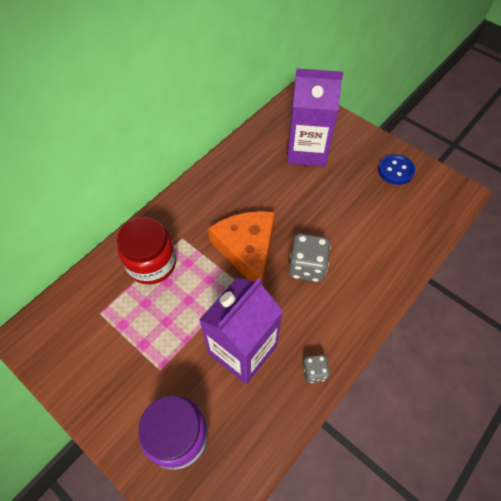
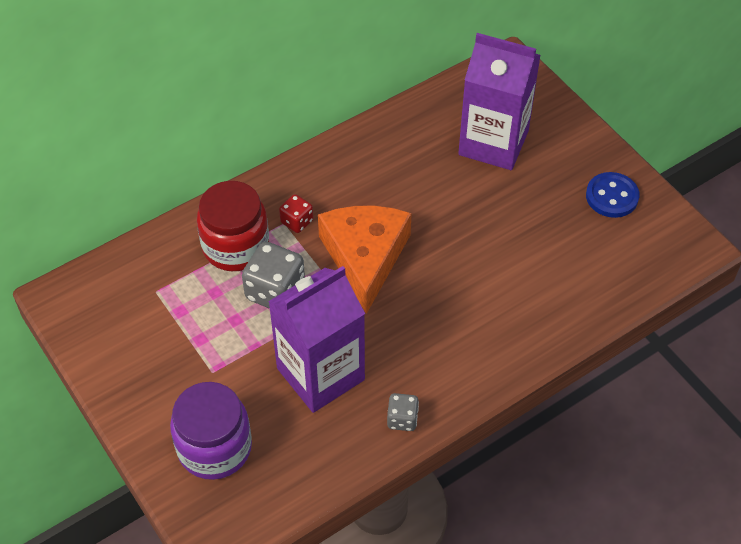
camera: 15 degrees right, 5 degrees down
grey dice [288,233,331,282] -> grey dice moved to [242,242,305,309]
none -> red dice [279,194,313,233]

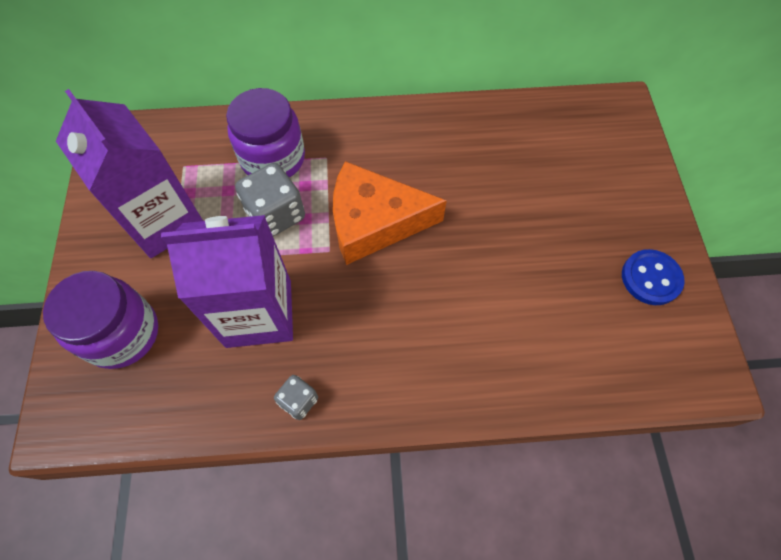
camera: 30 degrees right, 10 degrees up
red jar [197,181,269,271] -> purple jar [226,88,305,178]
red dice [279,194,313,233] -> none
orange cheese [318,205,412,314] -> orange cheese turned 120 degrees counterclockwise [333,161,447,265]
purple carton [458,33,541,170] -> purple carton moved to [56,89,203,258]

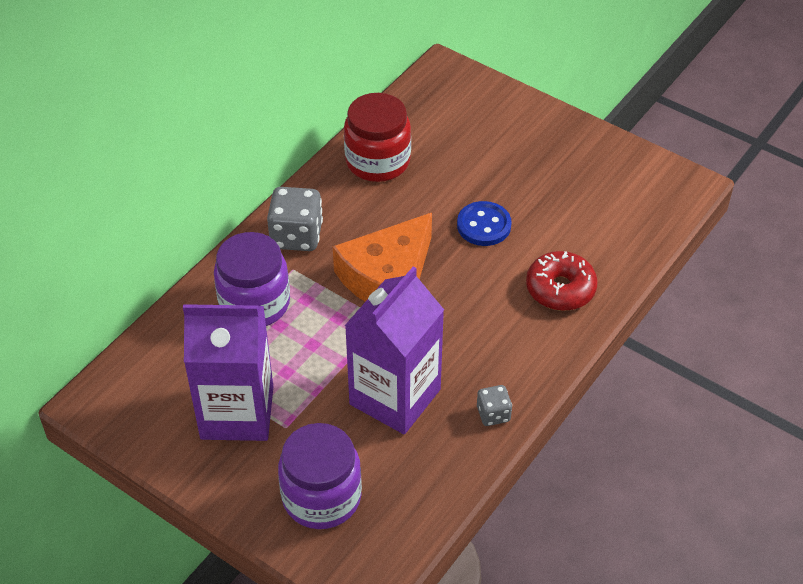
camera: 50 degrees left, 15 degrees down
grey dice [235,163,305,236] -> grey dice moved to [267,187,323,251]
blue button [622,249,685,305] -> blue button moved to [457,201,512,246]
none -> red jar [344,93,411,182]
none -> red donut [526,251,598,311]

